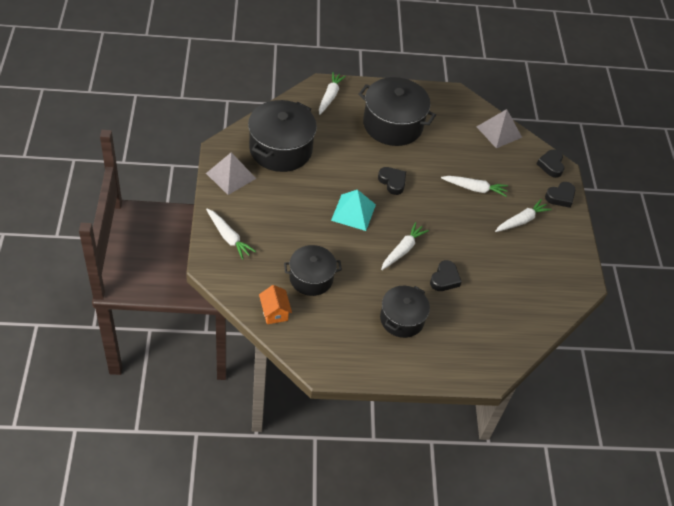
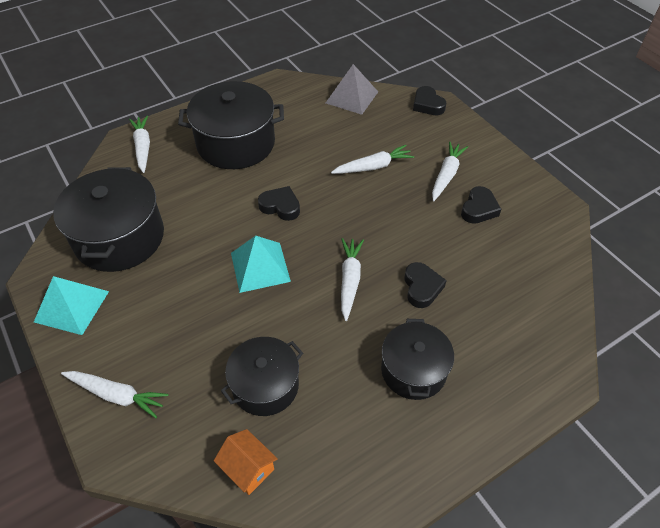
camera: 25 degrees left, 0 degrees up
grey pyramid [206,152,257,195] -> turquoise pyramid [34,276,109,335]
black heart [545,182,575,208] -> black heart moved to [461,186,501,224]

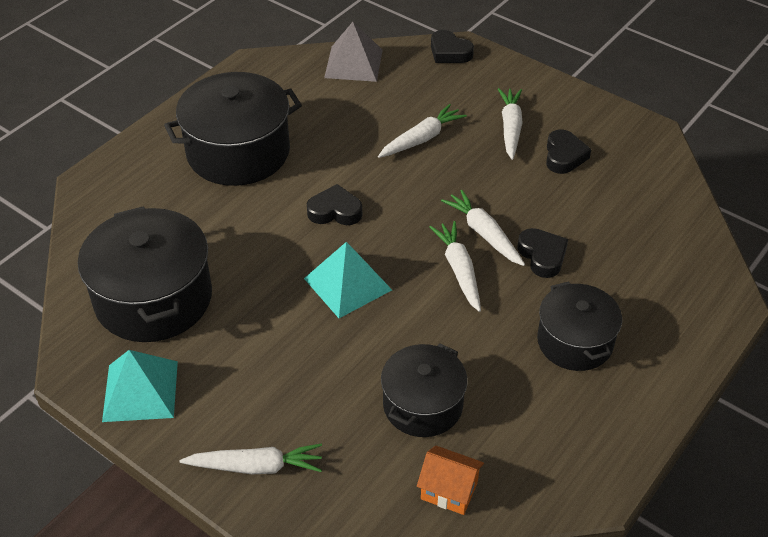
camera: 20 degrees left, 5 degrees down
white carrot [129,116,150,173] -> white carrot moved to [441,190,525,266]

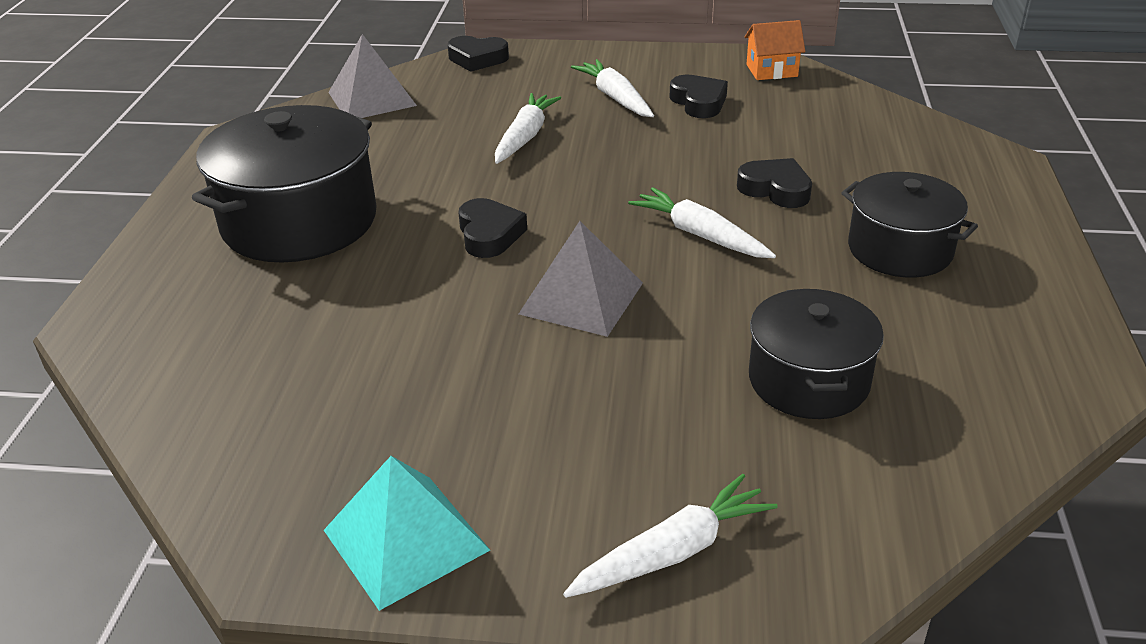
camera: 30 degrees left, 10 degrees down
black pot [78,206,212,342] -> none
turquoise pyramid [304,242,392,318] -> grey pyramid [519,221,643,337]
black heart [307,184,362,225] -> black heart turned 105 degrees clockwise [458,198,527,258]
orange house [417,445,484,515] -> orange house moved to [745,20,805,80]
white carrot [441,190,525,266] -> none

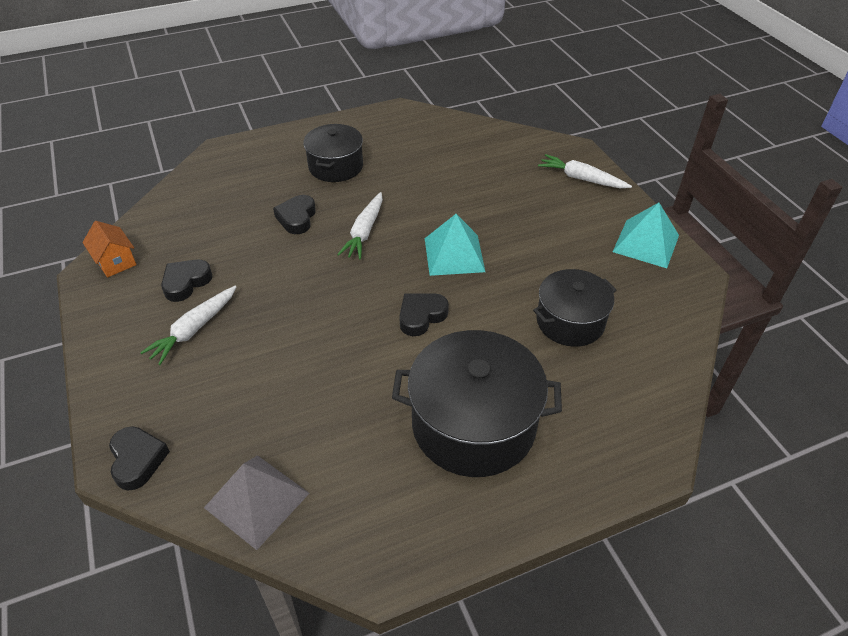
camera: 120 degrees left, 10 degrees up
white carrot [495,93,561,164] -> none
grey pyramid [519,221,643,337] -> turquoise pyramid [425,214,485,276]
black pot [749,289,884,419] -> black pot moved to [533,269,616,347]

